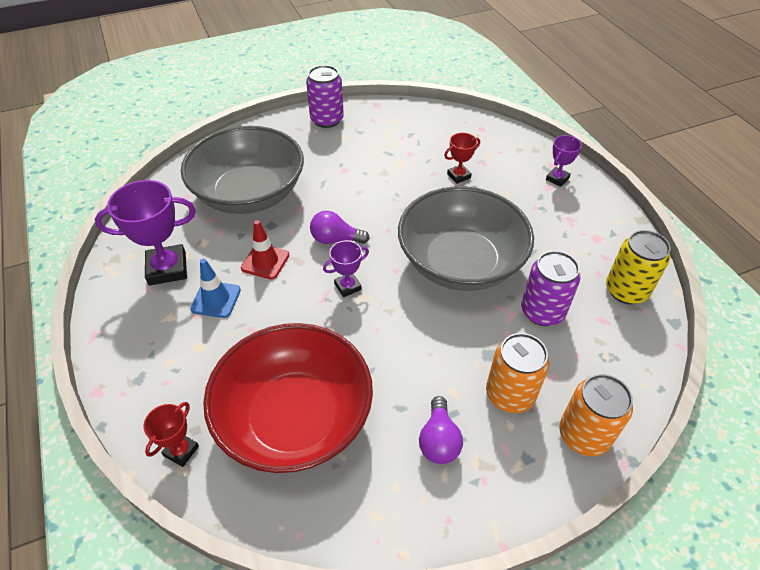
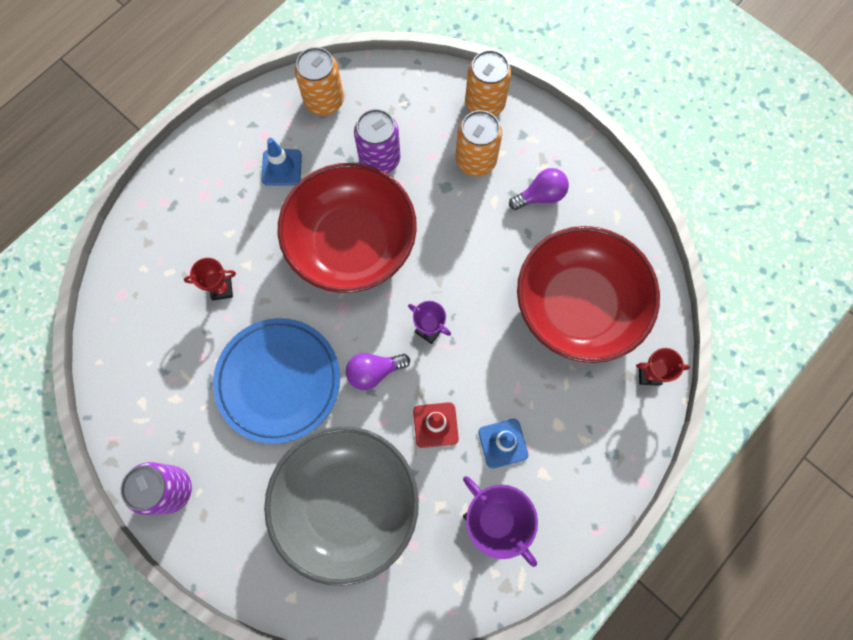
camera: 115 degrees left, 25 degrees up
purple light bulb [310,211,370,244] -> purple light bulb turned 90 degrees clockwise [346,353,410,390]
grey bowl [398,186,534,291] -> red bowl [278,163,417,293]
red trophy [444,133,480,184] -> red trophy turned 45 degrees counterclockwise [184,258,236,301]
purple trophy [546,135,582,187] -> none
yellow can [606,230,671,304] -> orange can [295,47,344,116]
none -> blue plate [213,318,340,444]
none -> blue traffic cone [262,138,302,186]

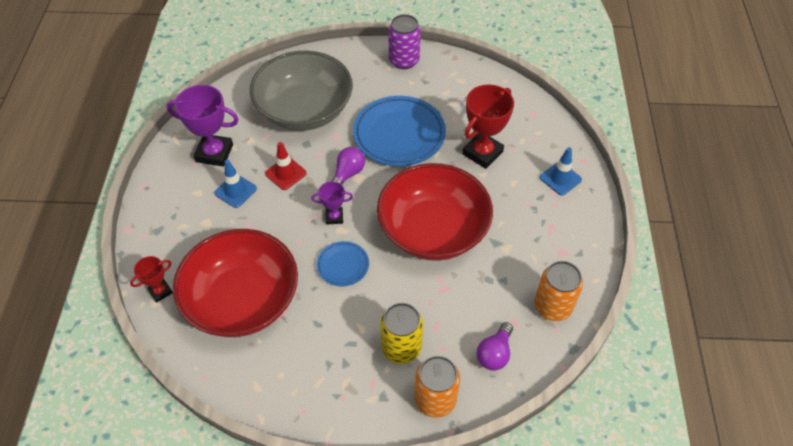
camera: 140 degrees right, 20 degrees down
red trophy [184,258,236,301] -> red trophy [462,84,514,169], size x1.85
blue traffic cone [262,138,302,186] -> blue traffic cone moved to [540,147,582,195]
purple can [354,109,401,173] -> none
orange can [456,110,502,176] -> yellow can [380,303,423,364]
purple light bulb [509,168,569,210] -> purple light bulb moved to [477,322,513,371]
none -> blue plate [317,241,369,286]

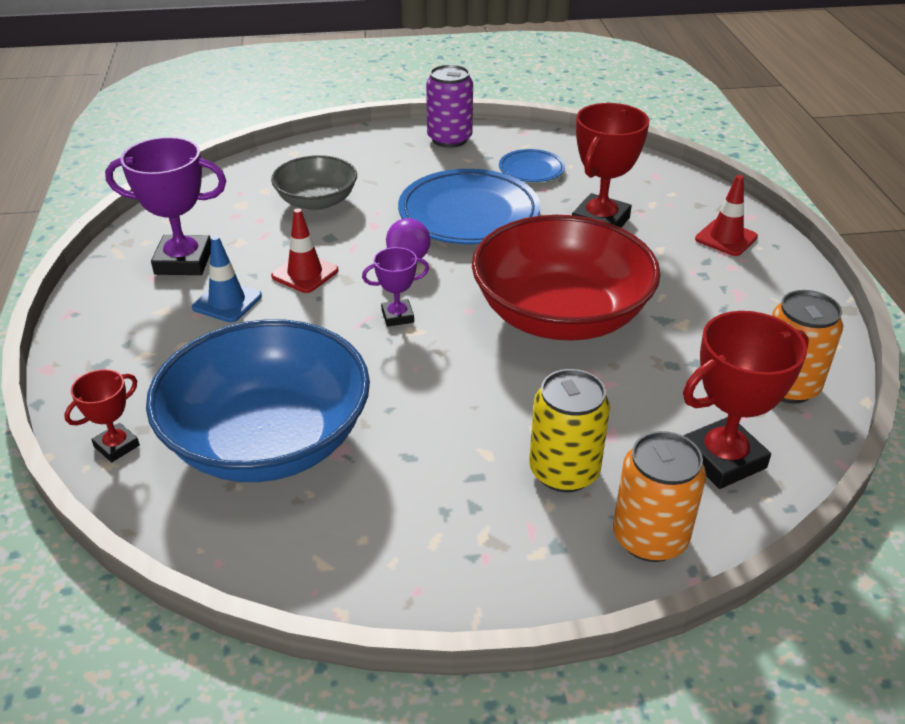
camera: 10 degrees left, 15 degrees down
red bowl [173,229,298,337] -> blue bowl [146,319,370,482]
grey bowl [250,51,353,131] -> grey bowl [271,155,357,211], size x0.55
blue plate [317,241,369,286] -> blue plate moved to [499,149,565,182]
purple light bulb [477,322,513,371] -> red trophy [683,311,809,489]
blue traffic cone [540,147,582,195] -> red traffic cone [695,175,758,256]

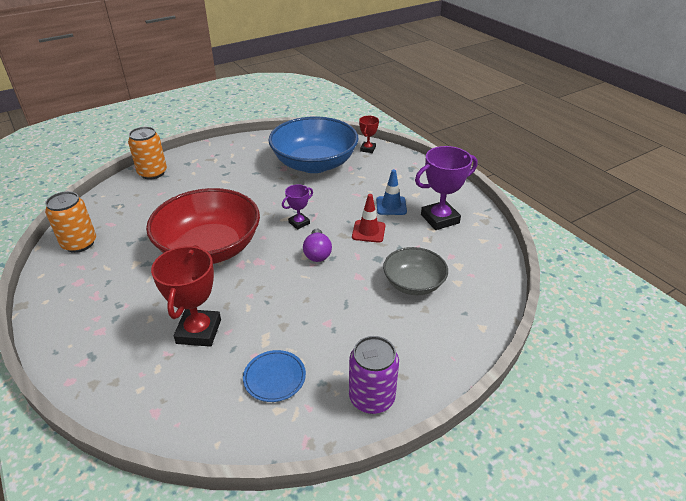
camera: 155 degrees right, 0 degrees up
blue plate [398,169,541,245] -> none
yellow can [529,369,610,492] -> none
red trophy [683,311,809,489] -> none
red traffic cone [695,175,758,256] -> none

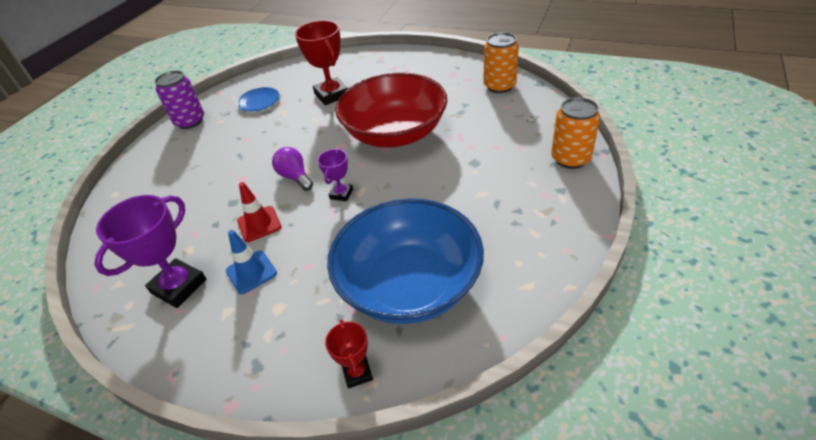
camera: 150 degrees right, 5 degrees up
grey bowl [383,247,448,295] -> none

